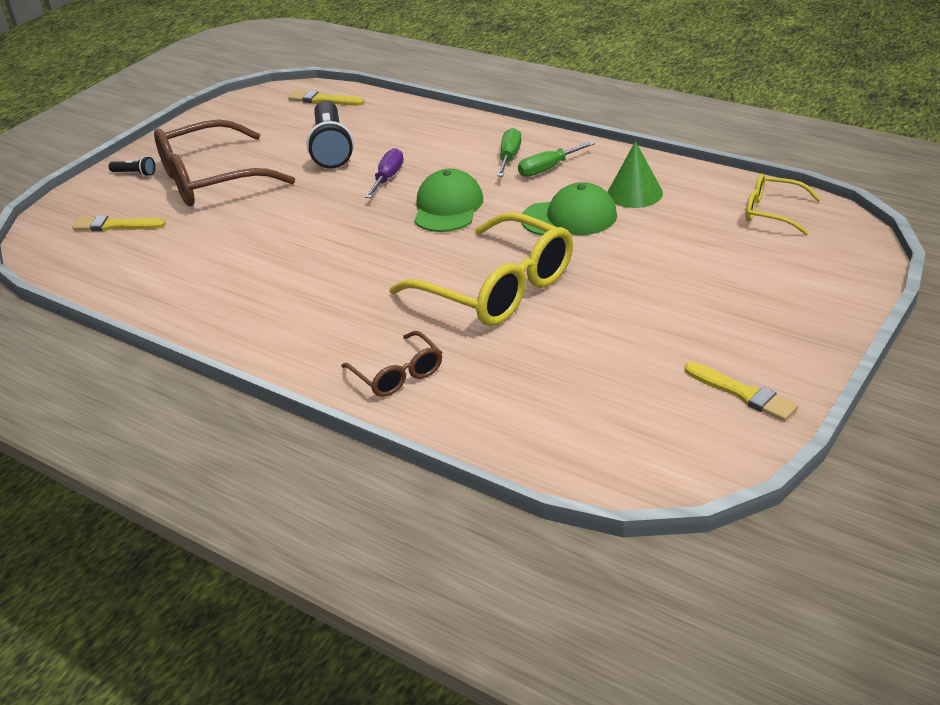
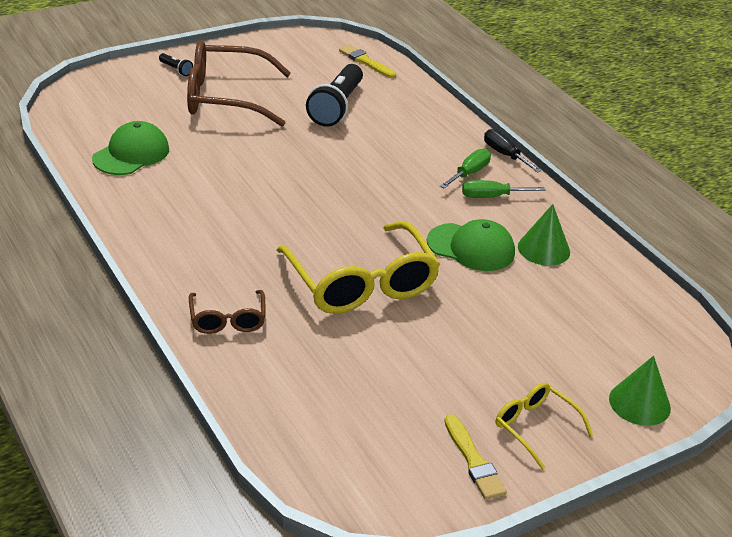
camera: 20 degrees right, 0 degrees up
yellow brush [73,215,166,231] -> none
purple screwdriver [365,148,404,198] -> none
green cap [414,169,483,232] -> green cap moved to [92,121,169,175]
yellow glasses [746,174,821,235] -> yellow glasses moved to [496,382,594,470]
none -> black screwdriver [484,129,542,173]
none -> green cone [609,356,671,426]

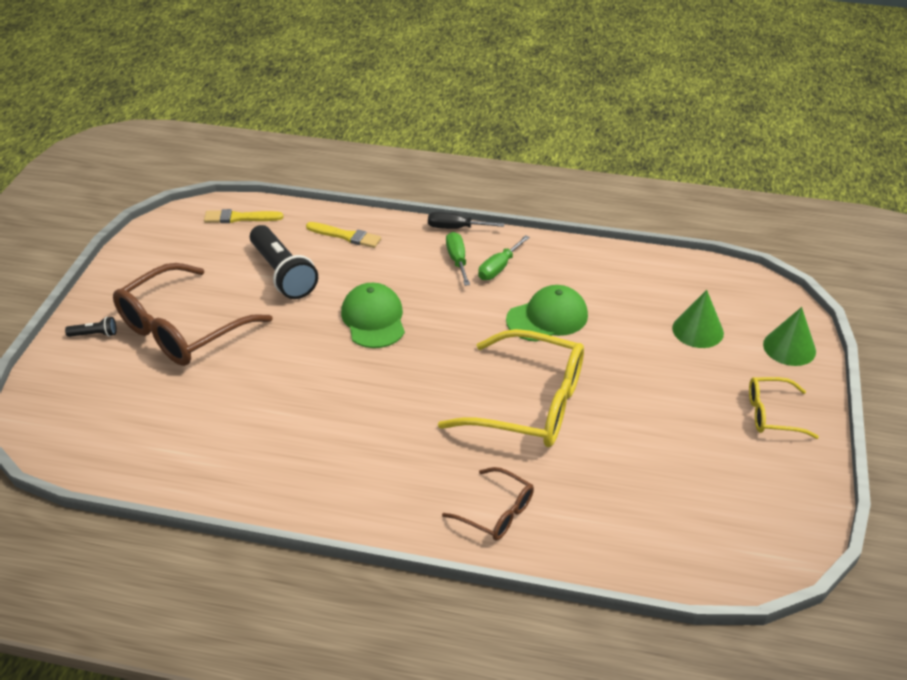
camera: 45 degrees left, 5 degrees up
green cap [92,121,169,175] -> green cap moved to [341,283,405,348]
yellow brush [444,414,507,500] -> yellow brush moved to [306,222,381,248]
green cone [518,204,570,266] -> green cone moved to [672,290,724,348]

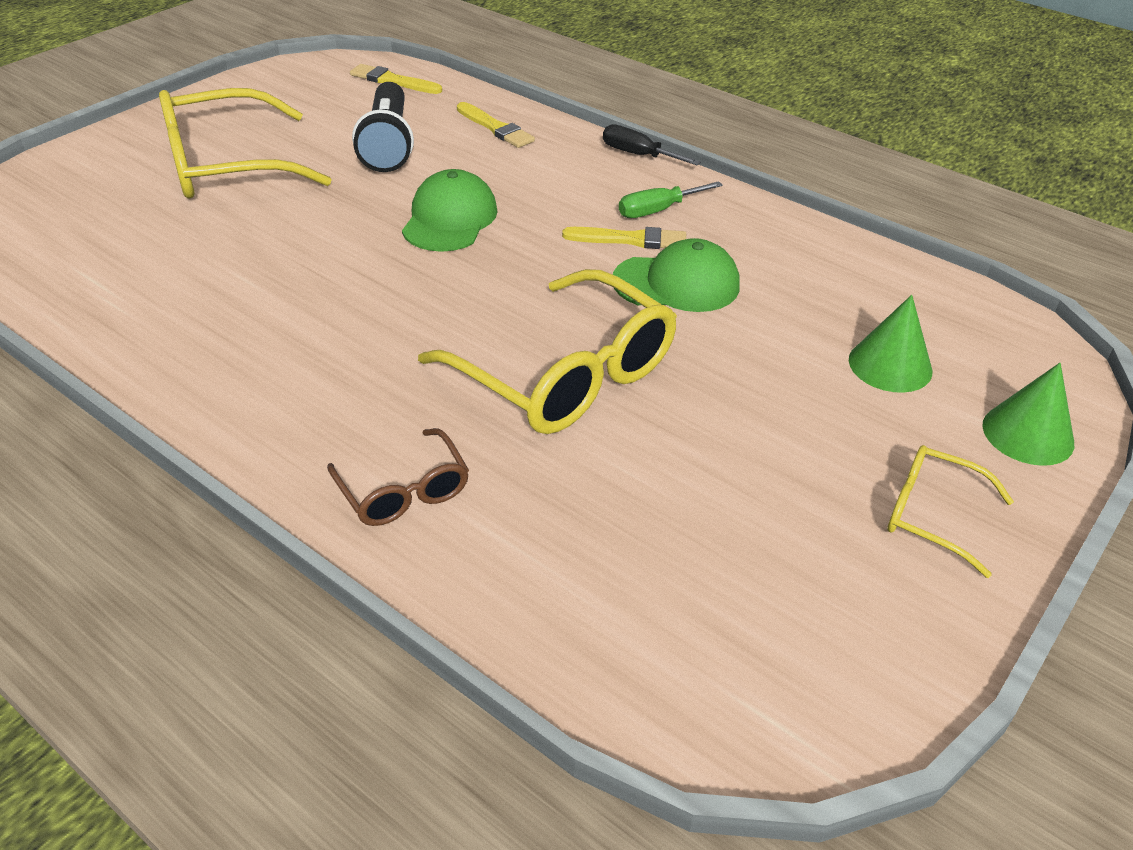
camera: 25 degrees right, 0 degrees up
black flashlight [65,317,117,337] -> none
brown glasses [113,263,273,366] -> yellow glasses [159,88,332,199]
green screwdriver [446,232,470,286] -> none
none -> yellow brush [562,227,686,249]

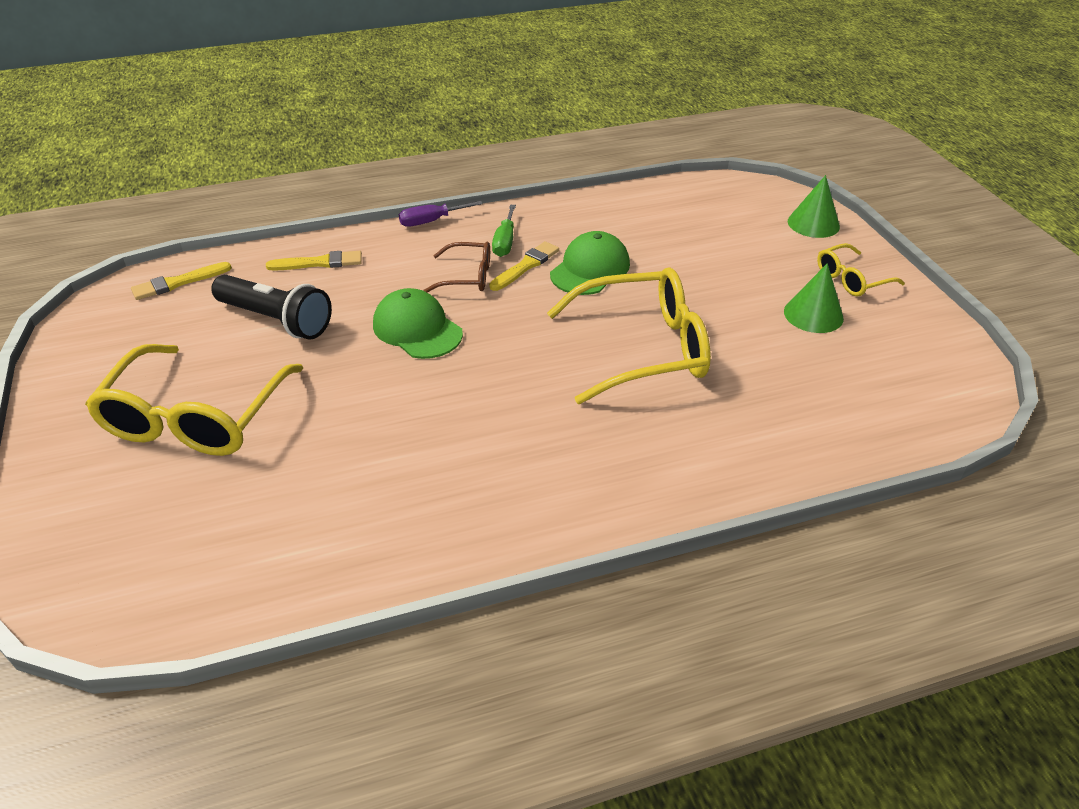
camera: 55 degrees left, 0 degrees up
brown glasses [327,428,469,526] -> brown glasses moved to [423,242,490,292]
black screwdriver [603,124,701,166] -> purple screwdriver [399,201,482,227]
green cone [849,295,932,393] -> green cone moved to [784,263,844,333]

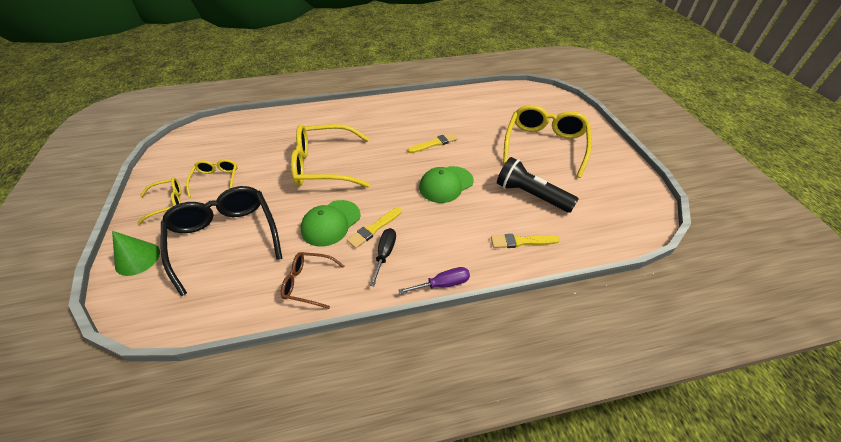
camera: 175 degrees left, 5 degrees up
yellow brush [131,262,232,300] -> yellow brush moved to [408,133,458,153]
green cap [373,288,463,359] -> green cap turned 90 degrees clockwise [419,166,474,203]
brown glasses [423,242,490,292] -> brown glasses moved to [281,252,344,309]
green screwdriver [492,205,516,257] -> black screwdriver [370,228,396,286]
green cone [784,263,844,333] -> yellow glasses [186,159,238,197]
none -> black glasses [160,186,283,296]

